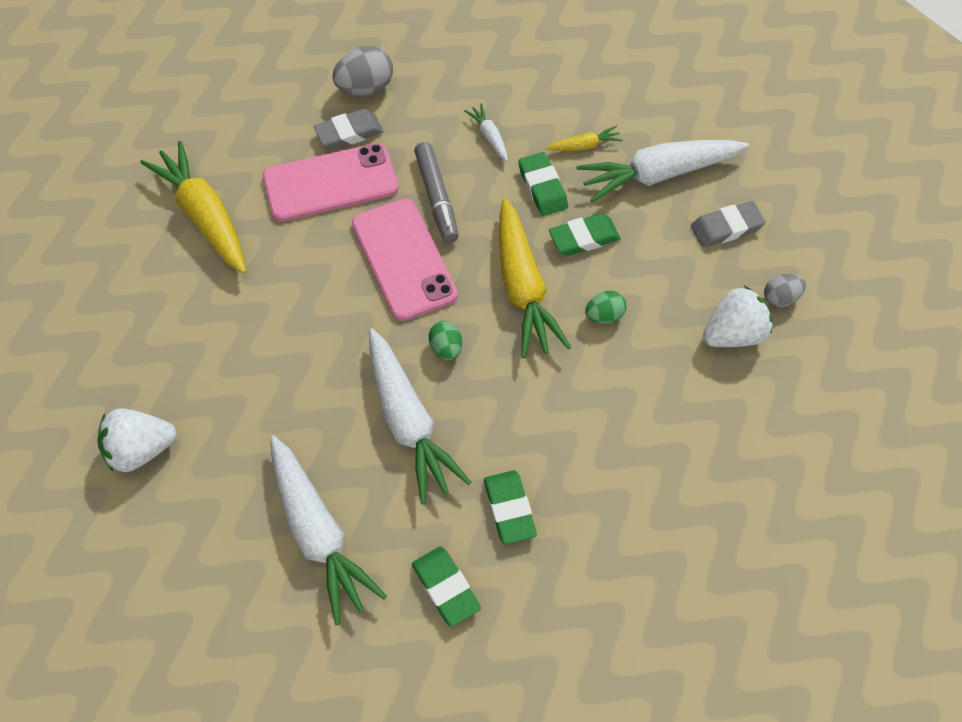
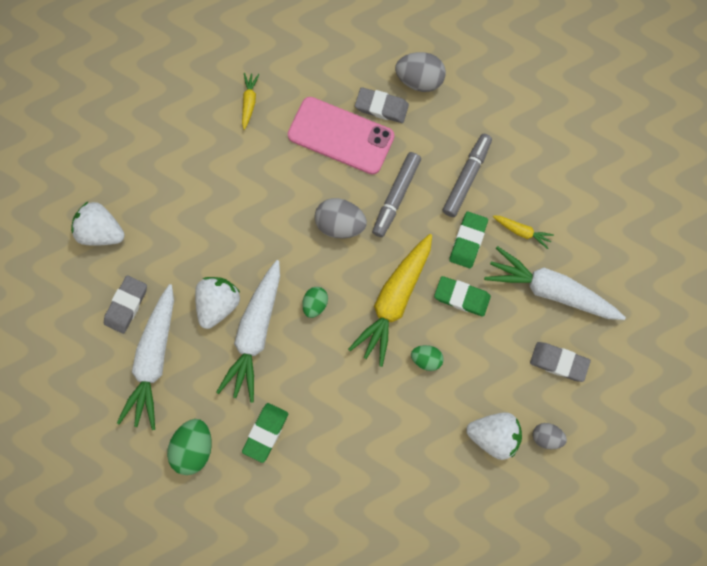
camera: 40 degrees right, 15 degrees up
yellow carrot [140,141,246,274] -> yellow carrot [242,73,260,130], size x0.45
pink phone [352,199,458,321] -> grey egg [315,198,367,239]
green eraser [412,546,481,627] -> green egg [167,419,212,475]
white carrot [464,104,508,161] -> grey marker [443,134,492,217]
none -> grey eraser [104,275,147,334]
none -> white strawberry [195,277,241,329]

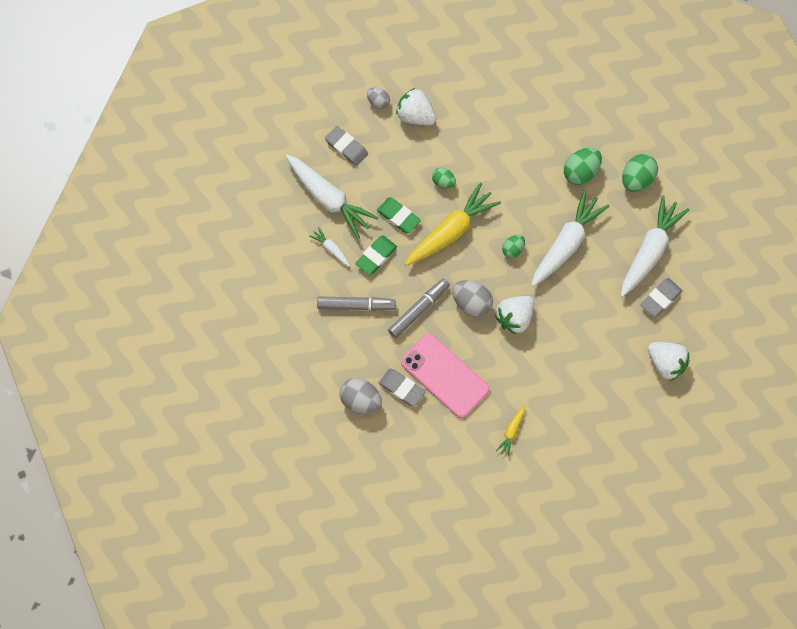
camera: 160 degrees left, 5 degrees down
white strawberry [195,277,241,329] -> white strawberry moved to [495,296,534,335]
green eraser [242,403,288,463] -> green egg [564,148,602,185]
grey marker [443,134,492,217] -> grey marker turned 135 degrees counterclockwise [317,296,396,311]
yellow carrot [493,215,554,249] -> white carrot [309,227,350,267]

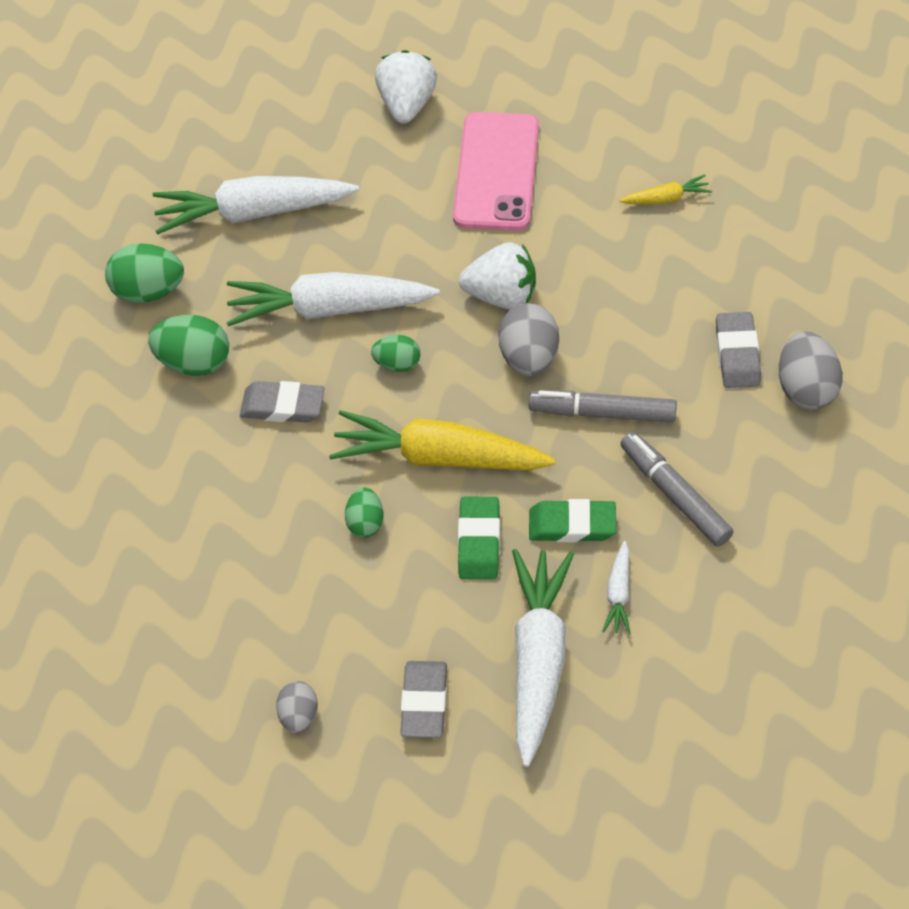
camera: 125 degrees left, 15 degrees down
white strawberry [396,88,436,125] -> none
pink phone [401,333,490,418] -> pink phone moved to [453,112,539,231]
grey eraser [641,278,682,317] -> grey eraser moved to [240,381,325,423]

